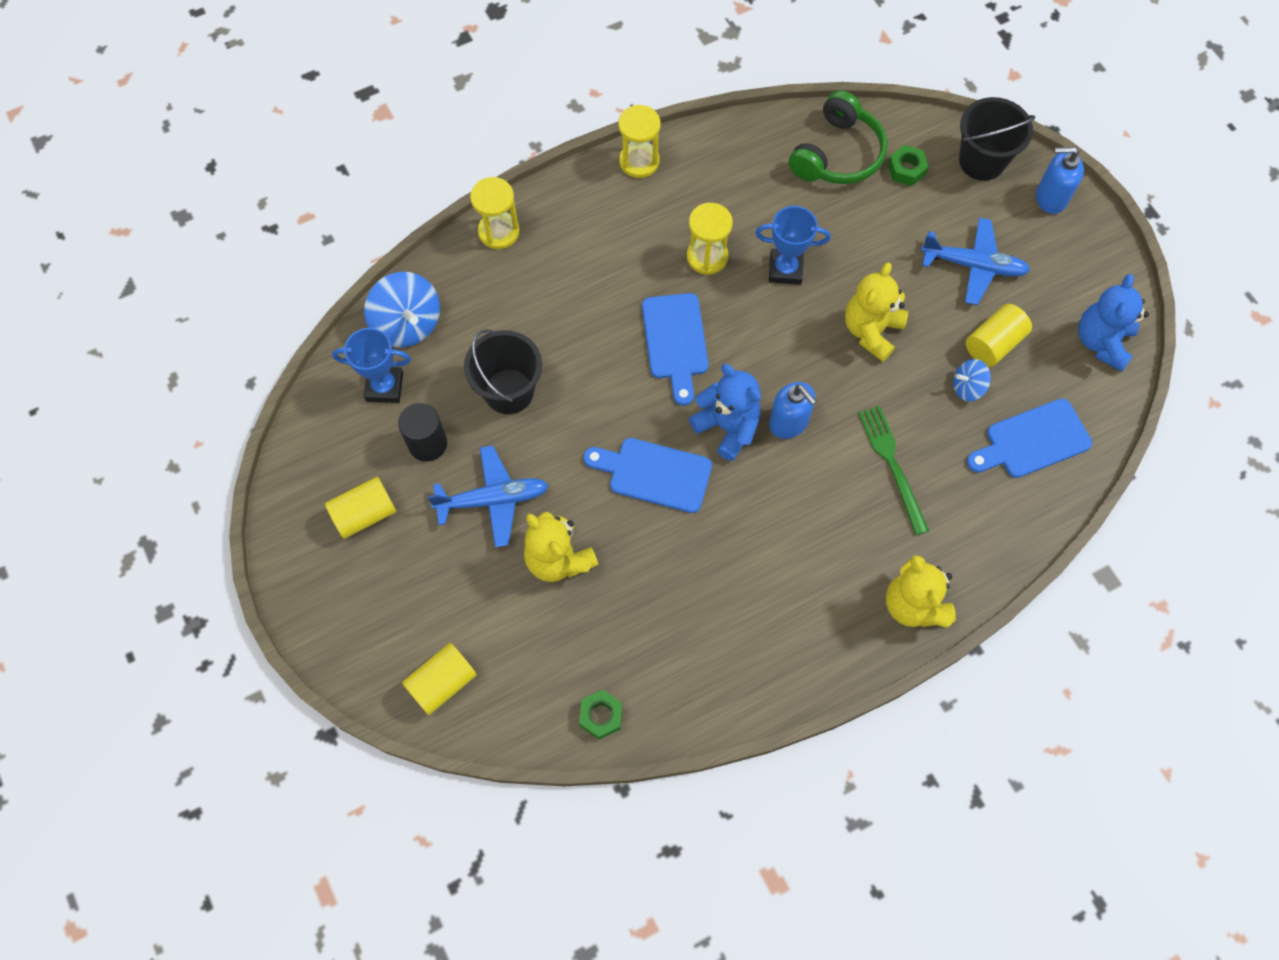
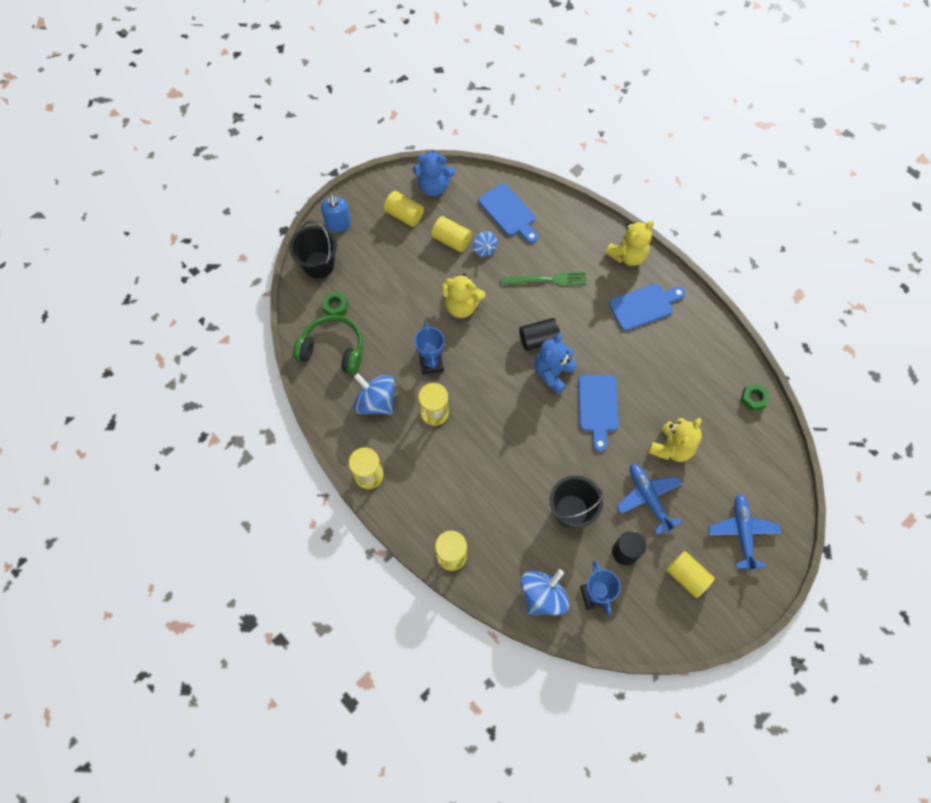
camera: 105 degrees left, 0 degrees up
yellow cylinder [402,643,477,715] -> yellow cylinder moved to [384,191,424,227]
blue cutting board [642,293,709,406] -> blue cutting board moved to [609,284,686,331]
blue soap dispenser [769,382,817,439] -> black cylinder [519,318,560,351]
green fork [858,405,929,535] -> green fork turned 150 degrees counterclockwise [502,272,587,286]
blue plane [921,218,1030,305] -> blue plane moved to [708,494,781,572]
none -> blue spinning top [353,373,395,415]

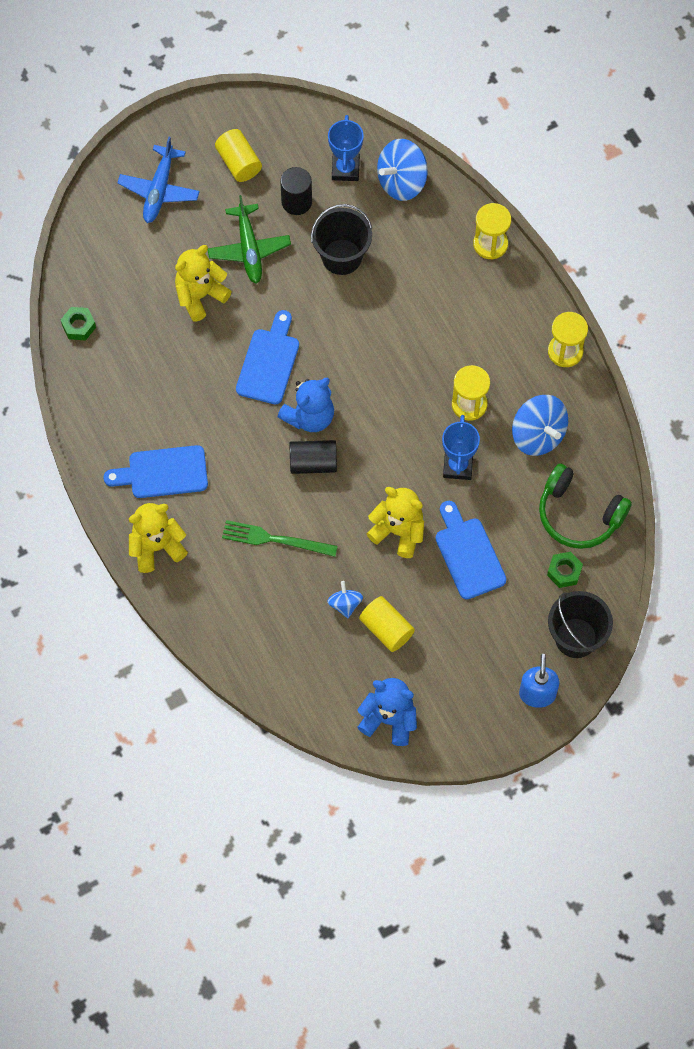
camera: 165 degrees left, 0 degrees up
yellow cylinder [384,191,424,227] -> none
blue cutting board [478,183,538,243] -> blue cutting board moved to [435,501,506,599]
blue plane [616,463,682,535] -> green plane [208,195,291,284]

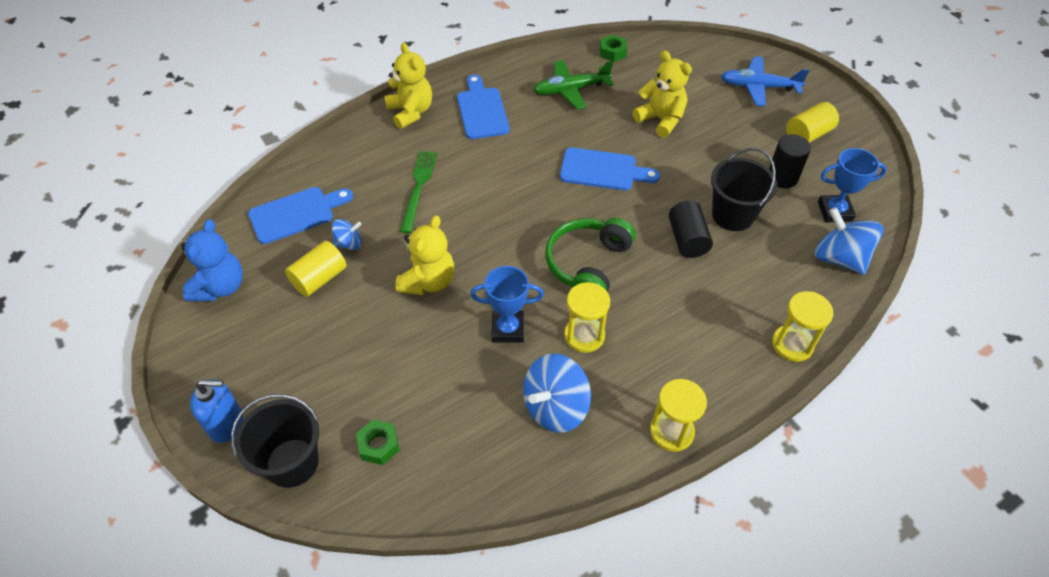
camera: 85 degrees right, 15 degrees down
green plane [208,195,291,284] -> green plane moved to [533,60,614,110]
blue teddy bear [278,378,334,432] -> none
black cylinder [289,440,337,474] -> black cylinder moved to [669,201,713,258]
blue cutting board [435,501,506,599] -> blue cutting board moved to [248,187,353,244]
green headphones [539,463,632,549] -> green headphones moved to [545,218,636,291]

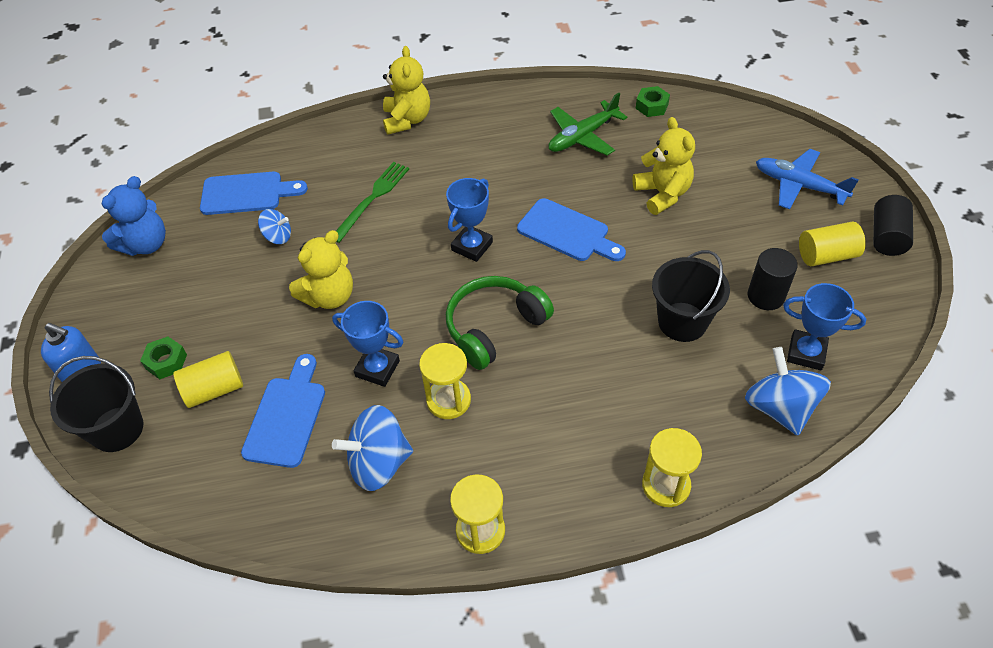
camera: 25 degrees right, 0 degrees up
yellow cylinder [285,241,346,297] -> yellow cylinder moved to [173,351,243,408]
green nut [356,420,399,465] -> green nut moved to [140,337,187,379]
blue cutting board [457,75,510,139] -> blue cutting board moved to [241,354,325,468]
green plane [533,60,614,110] -> green plane turned 45 degrees counterclockwise [548,93,627,155]
black cylinder [669,201,713,258] -> black cylinder moved to [873,195,913,256]
none -> blue trophy [446,178,493,262]

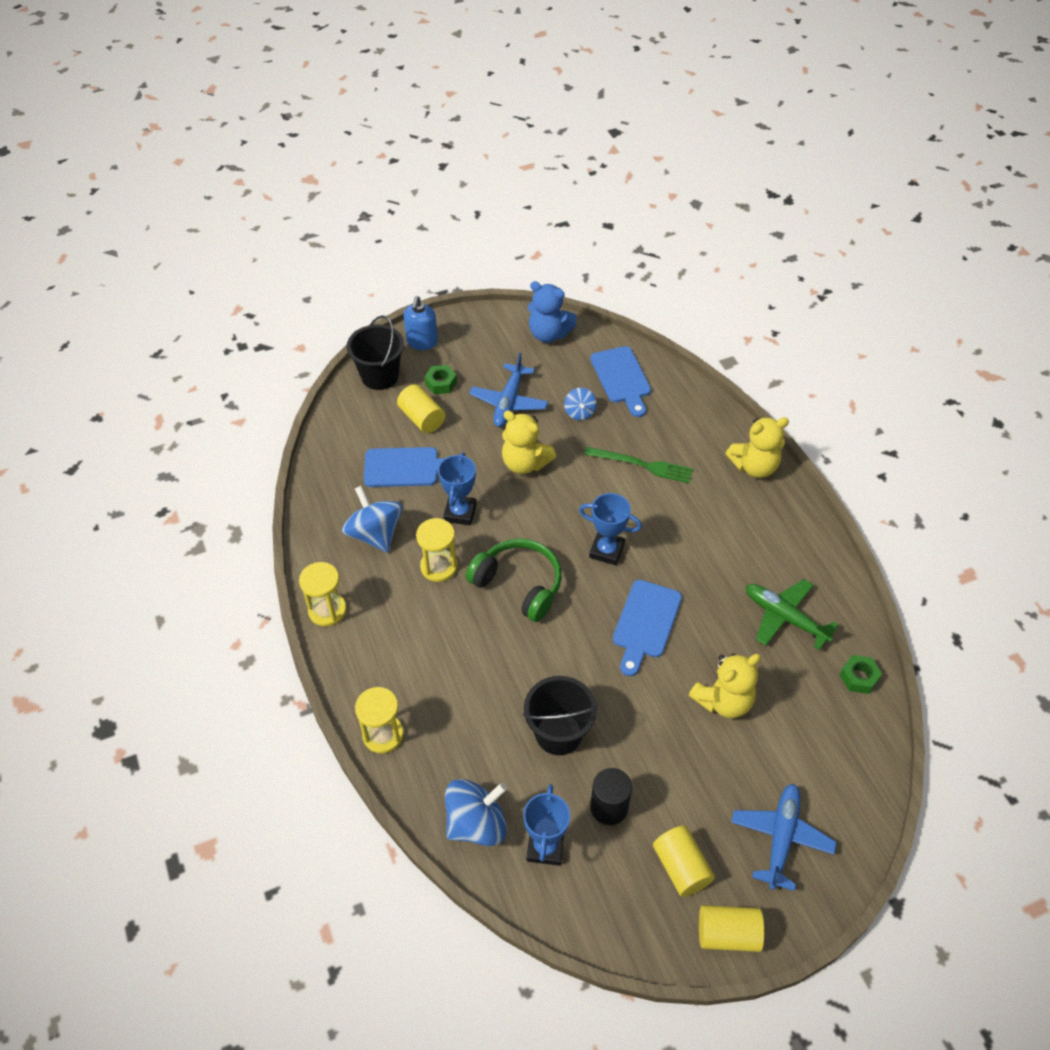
camera: 75 degrees right, 0 degrees up
black cylinder [873,195,913,256] -> yellow cylinder [699,905,764,952]
none -> blue plane [469,352,548,427]

